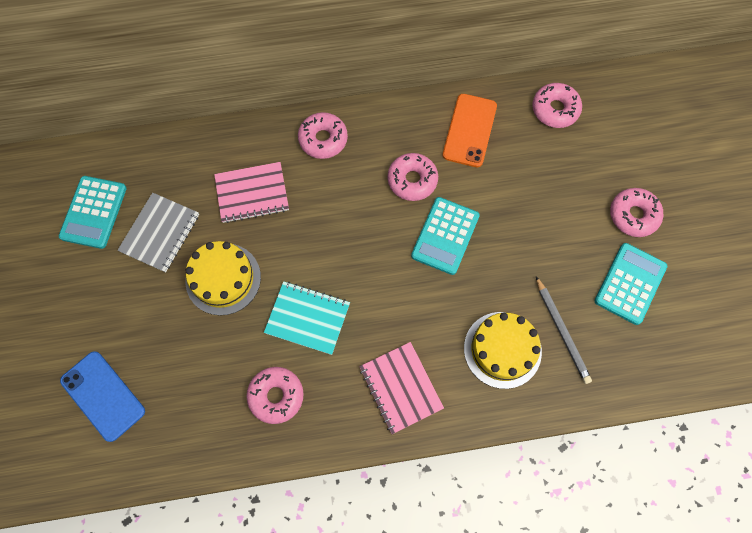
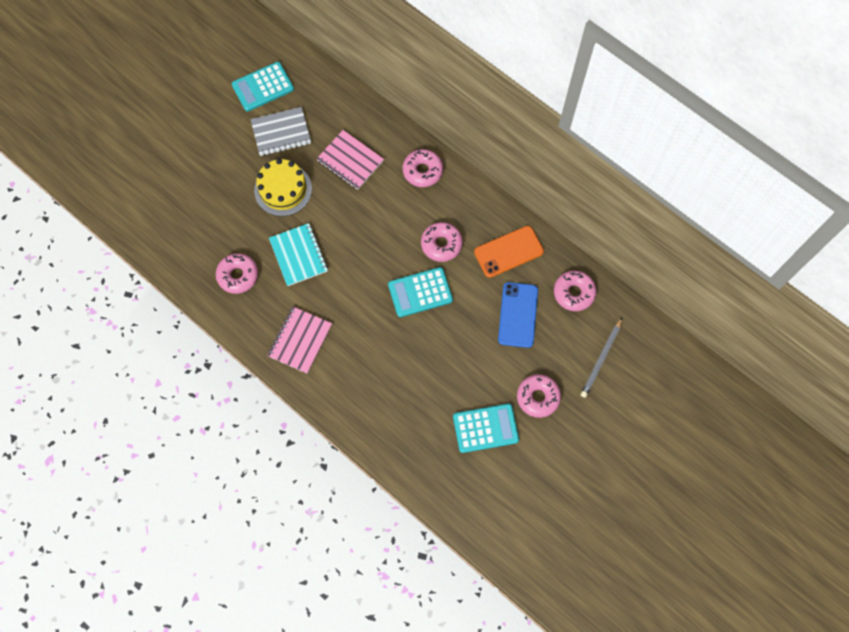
camera: 50 degrees right, 0 degrees up
blue phone [60,351,145,442] -> blue phone moved to [498,282,538,348]
yellow cake [464,312,542,389] -> none
grey pencil [536,277,592,384] -> grey pencil moved to [581,318,622,398]

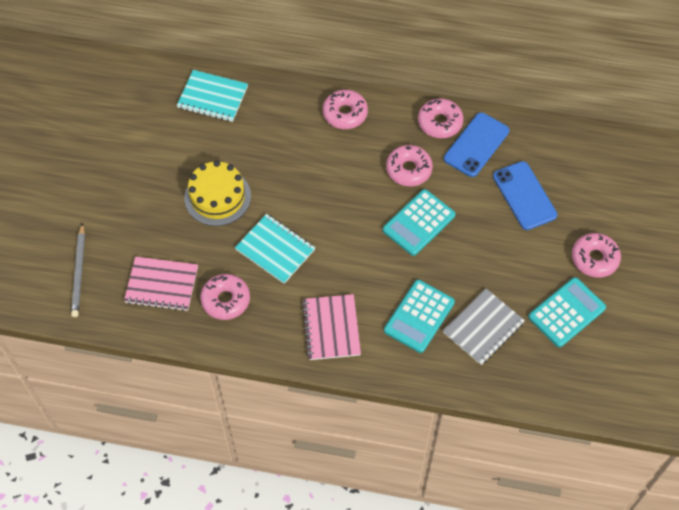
camera: 30 degrees left, 10 degrees down
turquoise calculator [232,62,294,111] -> turquoise calculator moved to [384,280,455,353]
grey notebook [251,107,311,156] -> grey notebook moved to [443,289,525,365]
pink notebook [317,130,384,190] -> pink notebook moved to [124,256,198,311]
orange phone [474,226,544,278] -> blue phone [444,112,509,177]
pink donut [554,271,596,311] -> pink donut moved to [418,98,463,138]
grey pencil [581,318,622,398] -> grey pencil moved to [71,223,85,317]
none -> turquoise notebook [177,70,248,122]

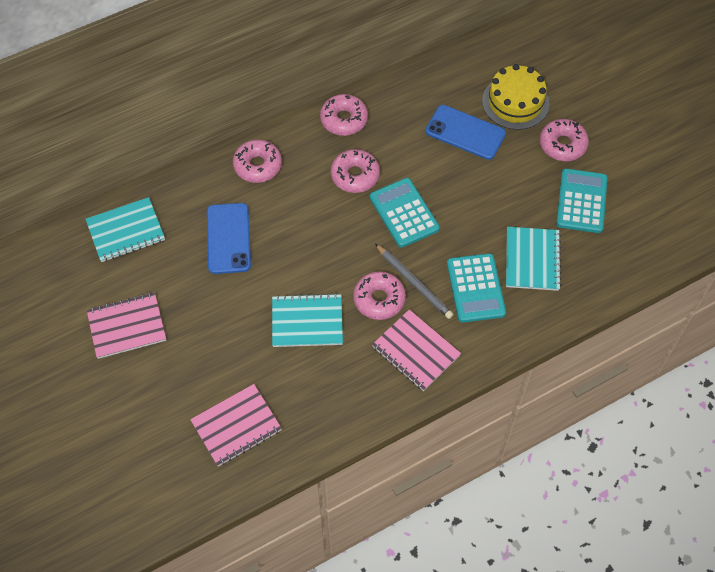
camera: 40 degrees left, 0 degrees up
grey pencil [71,223,85,317] -> grey pencil moved to [375,244,454,319]
yellow cake [184,160,251,226] -> yellow cake moved to [482,64,550,130]
pink donut [201,274,250,320] -> pink donut moved to [353,271,406,320]
turquoise calculator [383,189,456,256] -> turquoise calculator turned 150 degrees clockwise [370,178,440,248]
grey notebook [443,289,525,365] -> turquoise notebook [506,227,562,291]
blue phone [444,112,509,177] -> blue phone moved to [207,203,251,274]
none -> pink notebook [87,292,166,359]

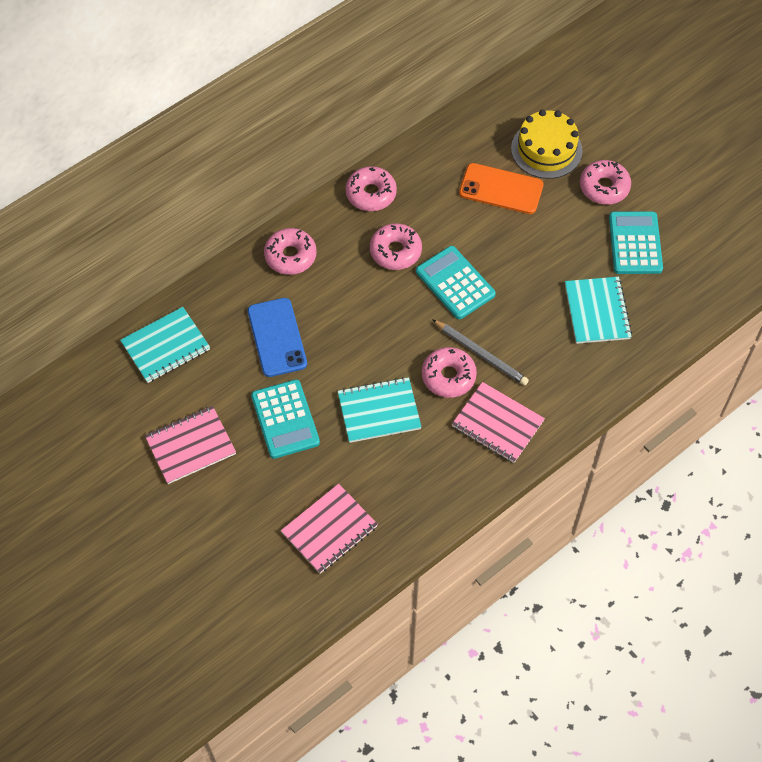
camera: 10 degrees left, 0 degrees up
blue phone [425,105,506,160] -> orange phone [459,163,544,214]
turquoise calculator [447,253,506,323] -> turquoise calculator moved to [251,379,320,459]

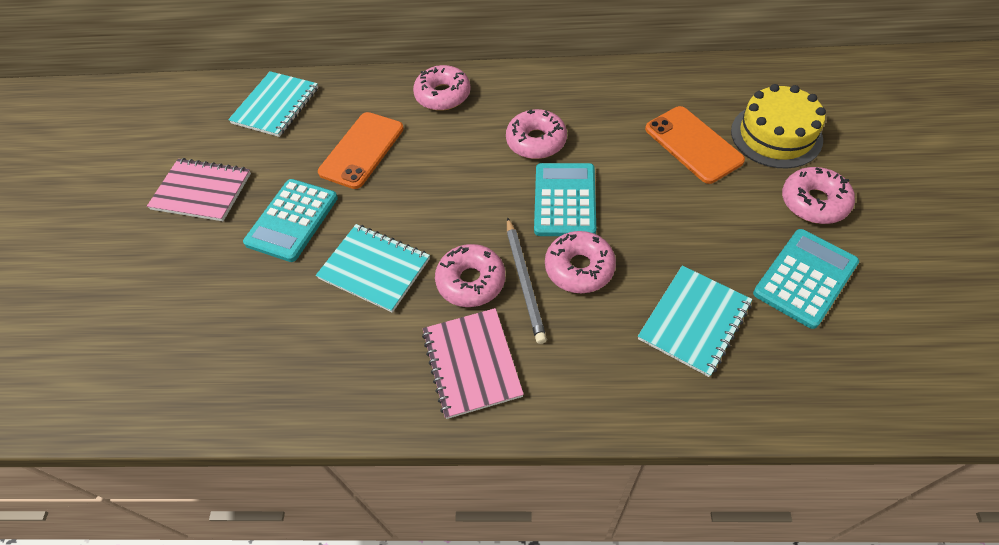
camera: 45 degrees right, 5 degrees down
turquoise notebook [120,307,210,383] -> turquoise notebook turned 75 degrees counterclockwise [228,71,318,137]
blue phone [248,298,307,377] -> orange phone [318,112,404,189]
pink notebook [281,484,378,574] -> none
pink donut [345,166,397,211] -> pink donut moved to [545,231,616,293]

